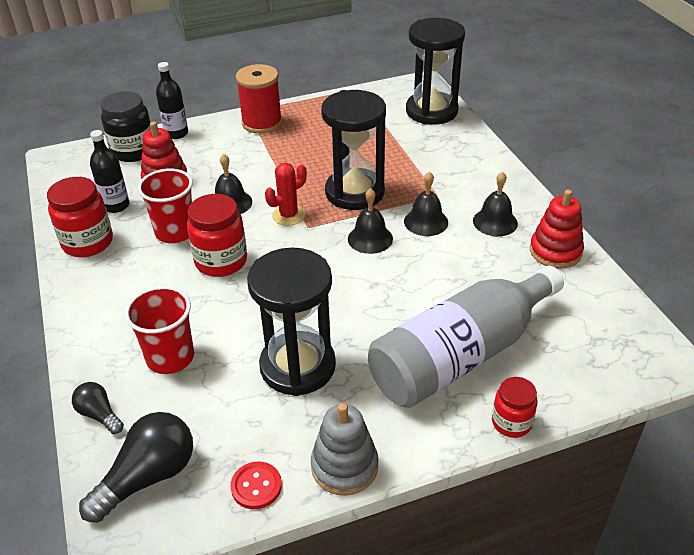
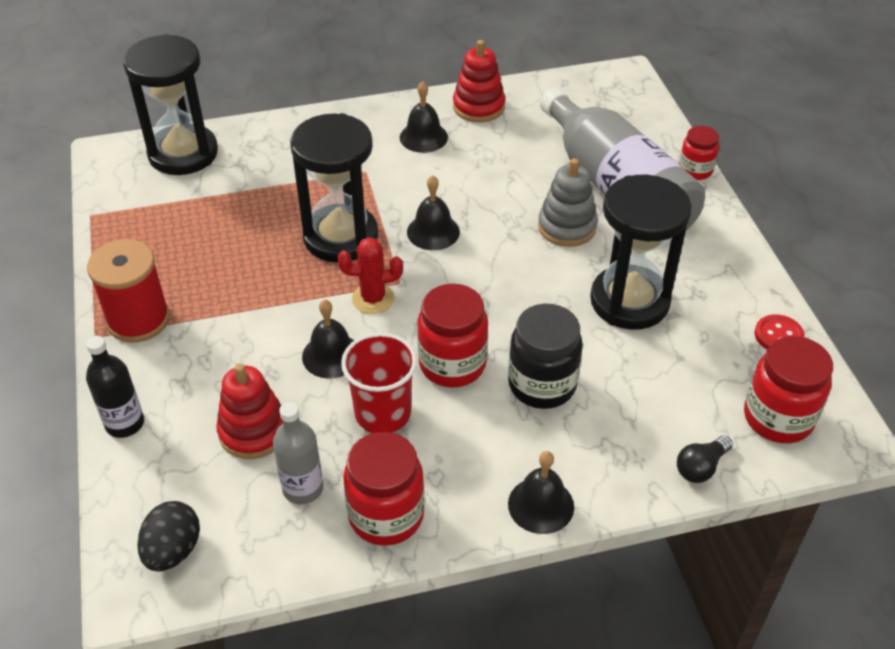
camera: 85 degrees left, 5 degrees up
black light bulb [79,412,193,523] -> red jar [744,336,833,443]
black bottle [90,130,130,213] -> grey bottle [273,402,323,504]
black jar [101,91,151,162] -> black jar moved to [508,304,583,409]
red cup [125,286,194,374] -> none
red cactus [265,163,307,226] -> red cactus turned 60 degrees counterclockwise [338,237,403,314]
grey stacking toy [311,403,378,496] -> grey stacking toy moved to [538,158,598,247]
black bell [404,171,448,236] -> black bell moved to [508,451,574,534]
none -> black egg [137,501,200,572]

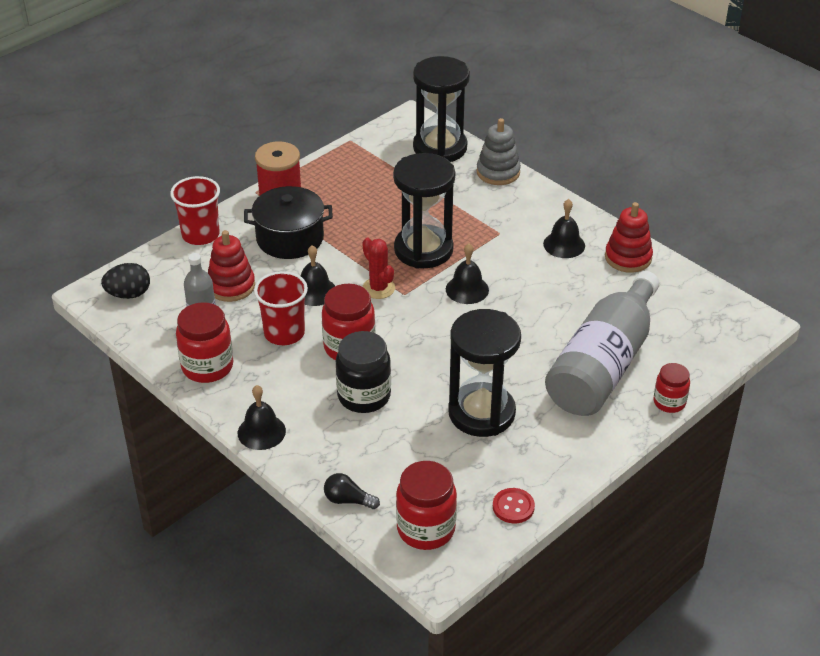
camera: 60 degrees right, 5 degrees down
black bottle [86,336,144,438] -> red cup [170,176,220,245]
grey stacking toy [538,158,598,247] -> grey stacking toy moved to [477,118,521,185]
none -> black pot [244,186,333,259]

